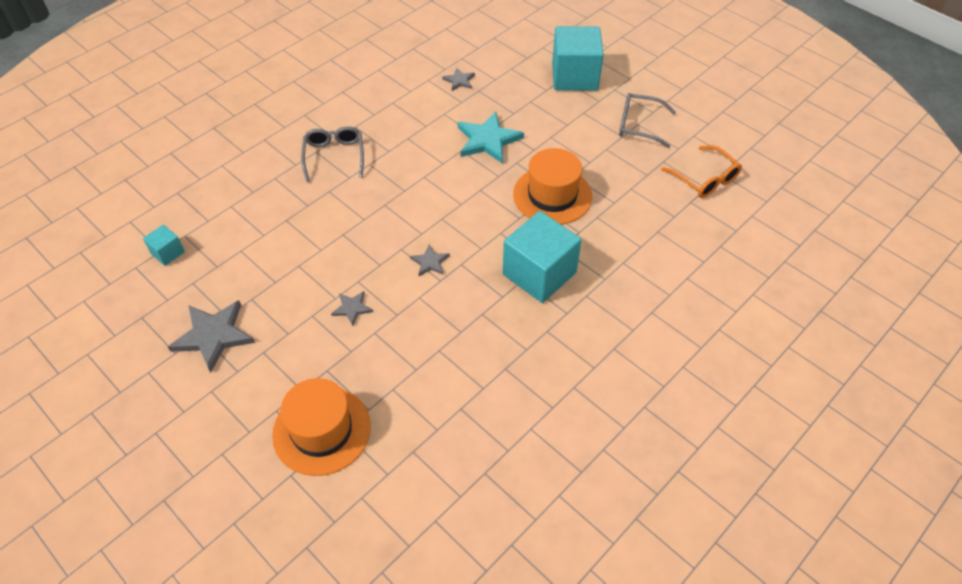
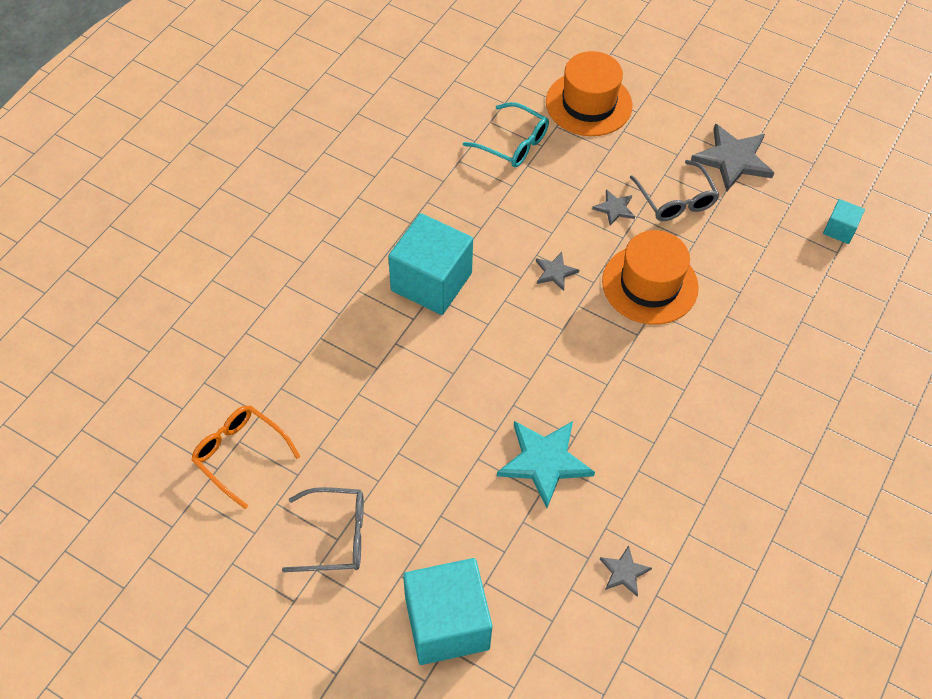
camera: 165 degrees right, 5 degrees up
grey glasses [301,126,364,182] -> grey glasses moved to [630,160,720,221]
orange hat [513,148,592,225] -> orange hat moved to [602,230,699,325]
none -> turquoise glasses [463,102,549,167]

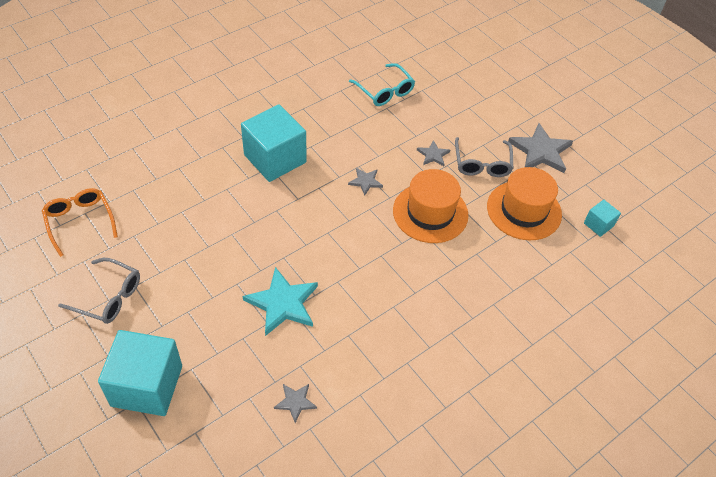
camera: 20 degrees right, 5 degrees down
orange hat [546,51,633,136] -> orange hat moved to [487,167,562,240]

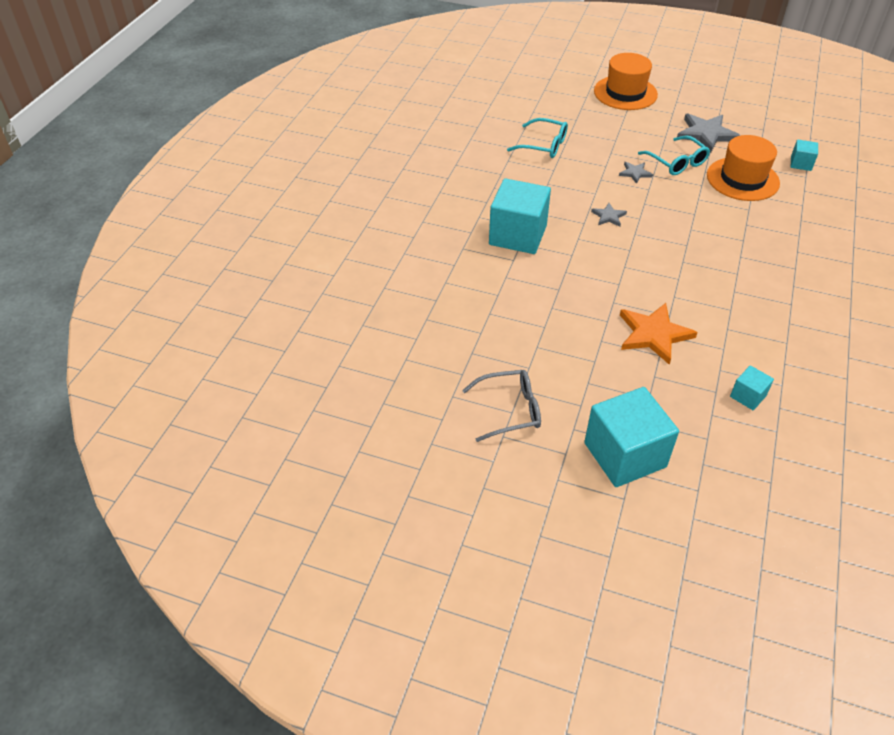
camera: 30 degrees left, 5 degrees down
orange glasses [42,188,118,257] -> none
turquoise star [243,267,318,336] -> orange star [620,303,698,365]
grey star [274,384,317,423] -> turquoise cube [730,365,774,410]
orange hat [393,169,468,243] -> orange hat moved to [594,53,658,110]
grey glasses [455,137,513,177] -> turquoise glasses [638,135,710,175]

